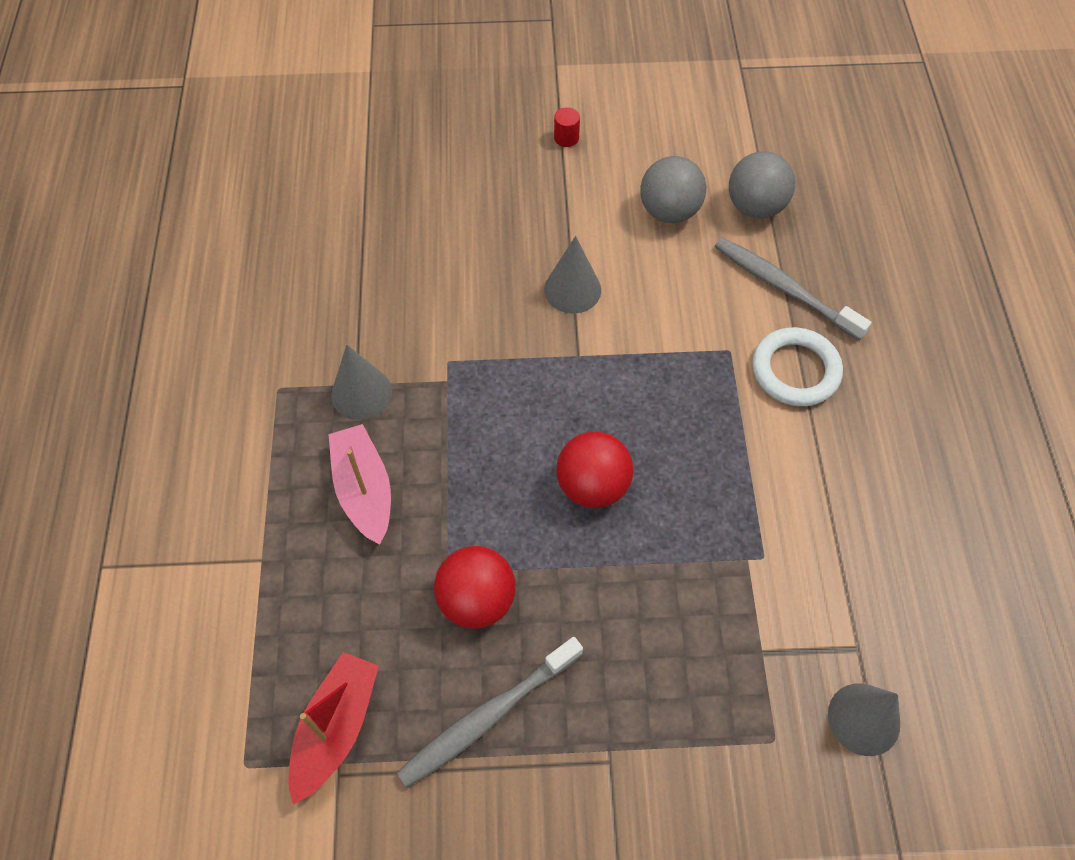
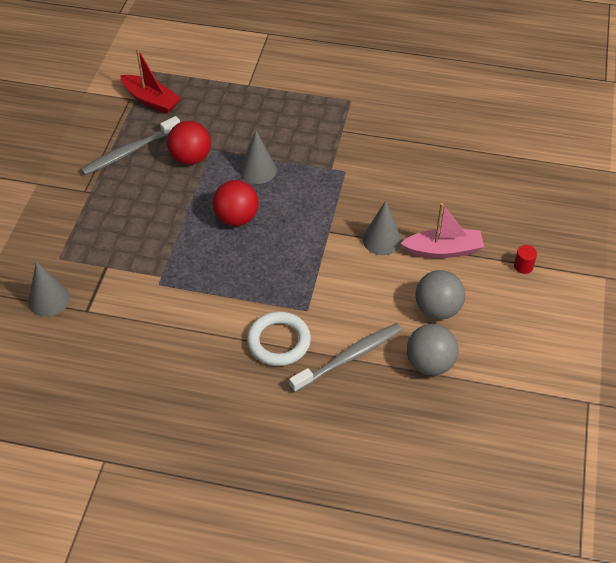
camera: 105 degrees right, 10 degrees down
pink boat [328,424,391,545] -> pink boat moved to [400,203,484,258]
grey cone [331,345,392,420] -> grey cone moved to [240,131,277,184]
grey toothbrush [397,637,583,788] -> grey toothbrush turned 105 degrees counterclockwise [81,116,180,175]

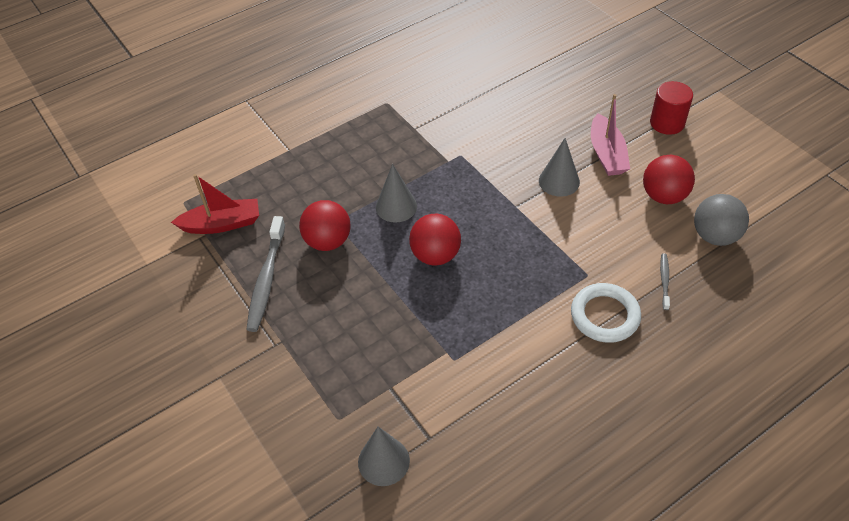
camera: 45 degrees left, 0 degrees up
grey toothbrush [289,323,402,393] -> grey toothbrush [660,253,670,310], size x0.50
pink boat [400,203,484,258] -> pink boat turned 135 degrees clockwise [591,94,630,176]
grey ball [415,270,465,320] -> red ball [643,155,695,204]
red cylinder [514,245,537,274] -> red cylinder [650,81,693,135], size x1.85

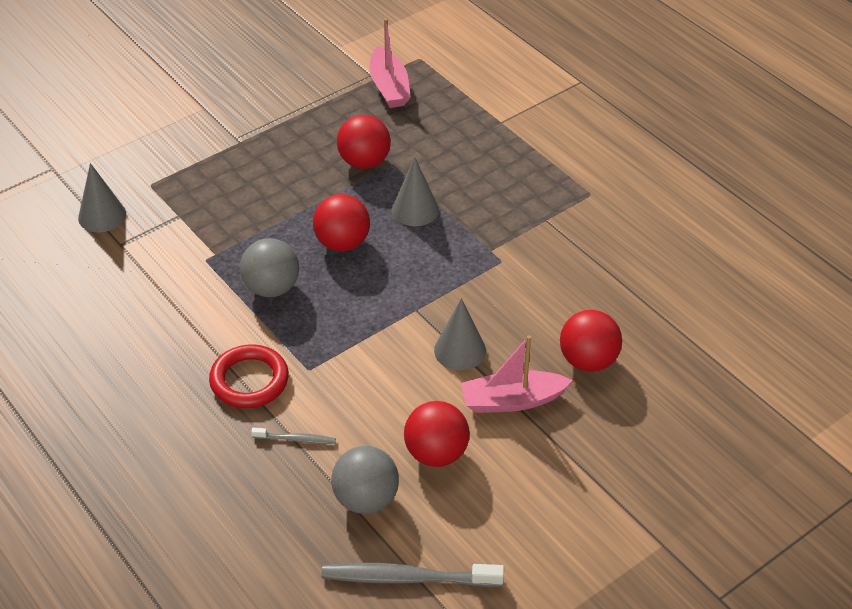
camera: 85 degrees right, 5 degrees down
red boat [171,174,259,234] -> pink boat [370,19,411,108]
grey toothbrush [246,216,285,332] -> grey toothbrush moved to [321,563,504,587]
white ring [571,283,641,343] -> red ring [209,344,289,408]
red cylinder [650,81,693,135] -> none
none -> grey ball [240,238,299,297]
none -> red ball [560,310,622,372]

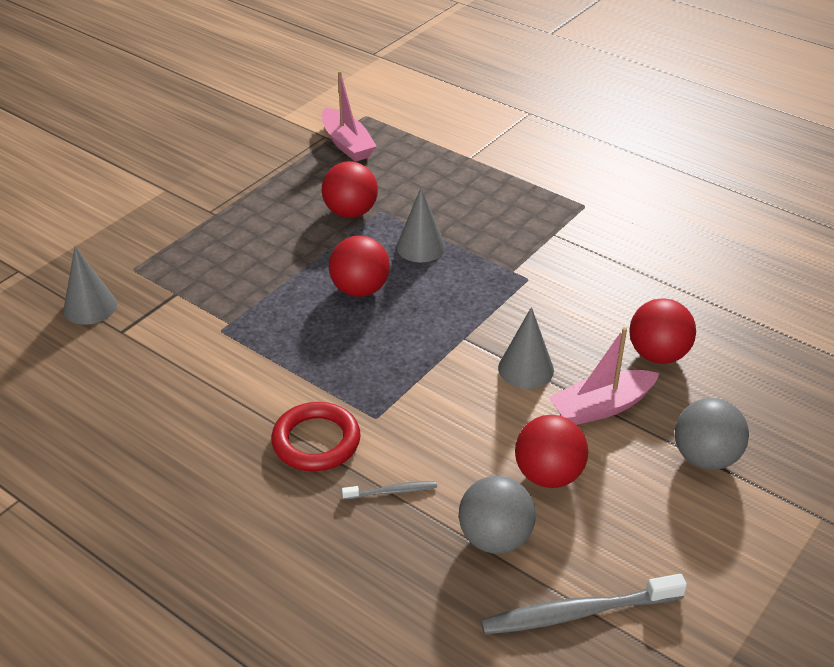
camera: 15 degrees left, 5 degrees down
grey ball [240,238,299,297] -> grey ball moved to [675,398,749,470]

